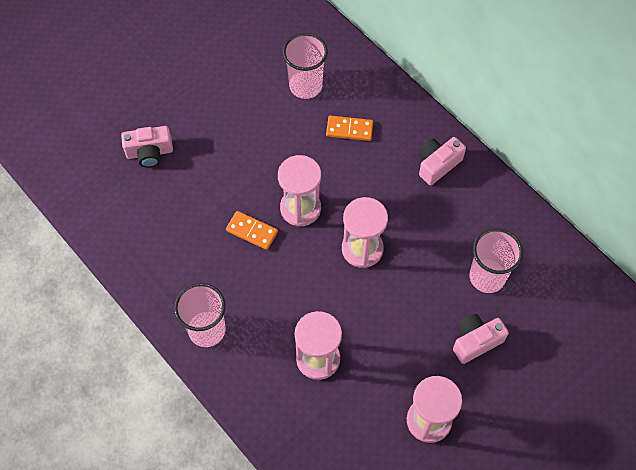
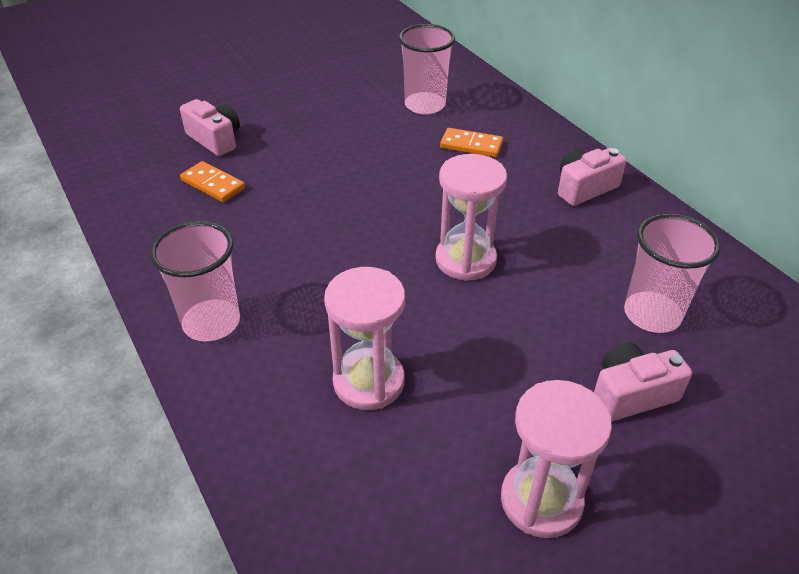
camera: 10 degrees right, 20 degrees down
pink camera [121,126,173,168] -> pink camera turned 135 degrees counterclockwise [180,99,240,156]
orange domino [226,211,278,250] -> orange domino moved to [180,161,245,203]
pink hourglass [278,155,321,227] -> none

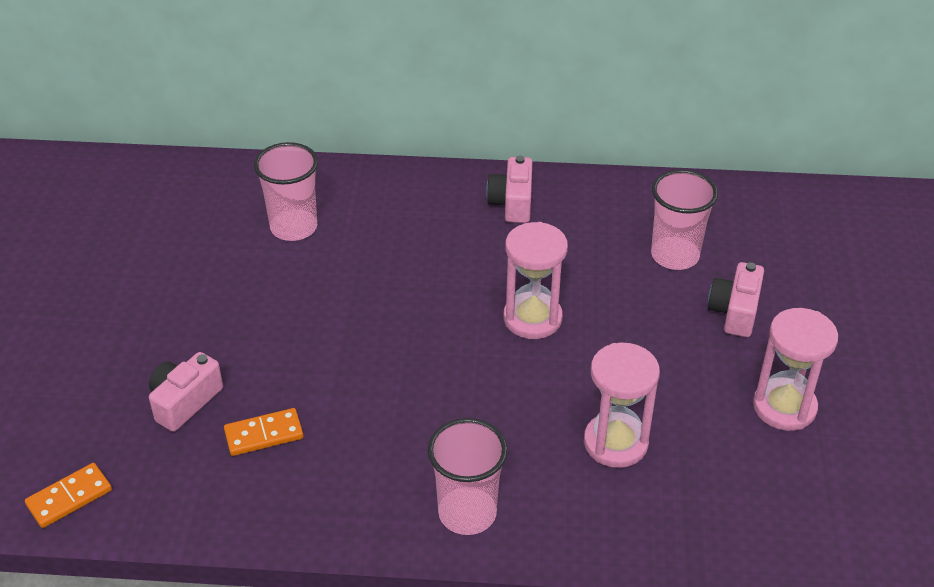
camera: 55 degrees left, 0 degrees up
pink camera [180,99,240,156] -> pink camera turned 45 degrees counterclockwise [149,352,223,432]
orange domino [440,128,503,157] -> orange domino moved to [25,463,112,528]

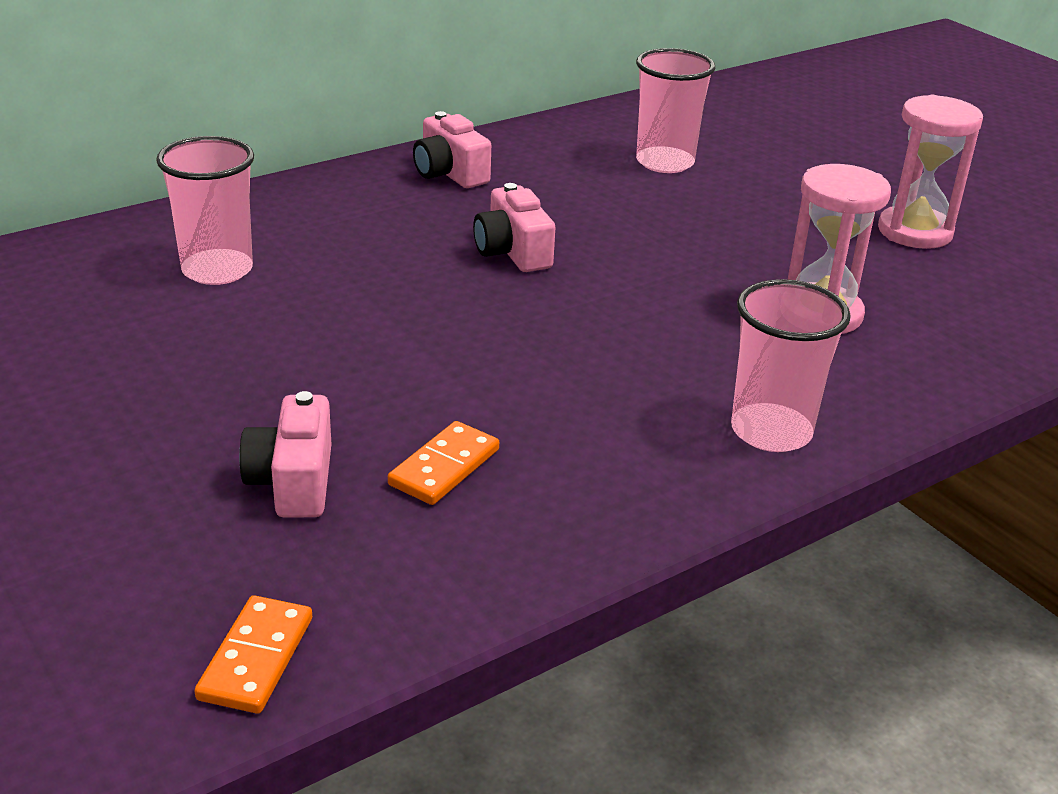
camera: 40 degrees left, 10 degrees down
pink hourglass [503,222,568,339] -> none
pink camera [708,262,764,337] -> pink camera moved to [473,183,555,272]

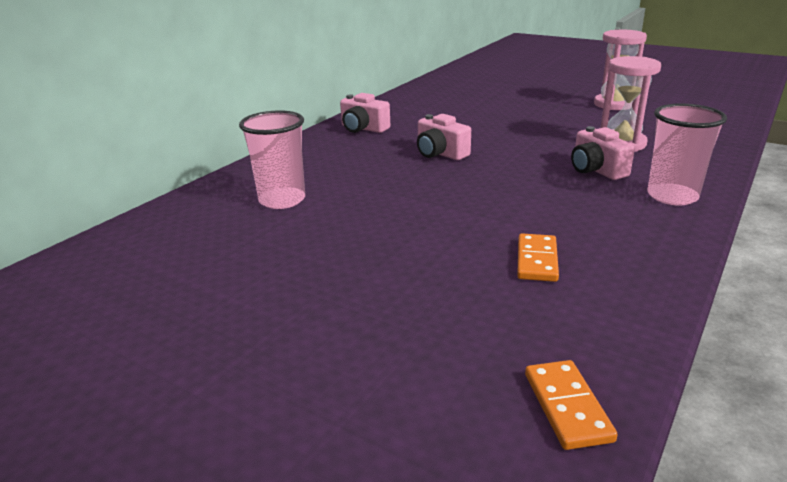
camera: 20 degrees left, 5 degrees down
pink camera [239,391,331,517] -> pink camera moved to [571,126,635,180]
pink cup [636,48,715,173] -> none

